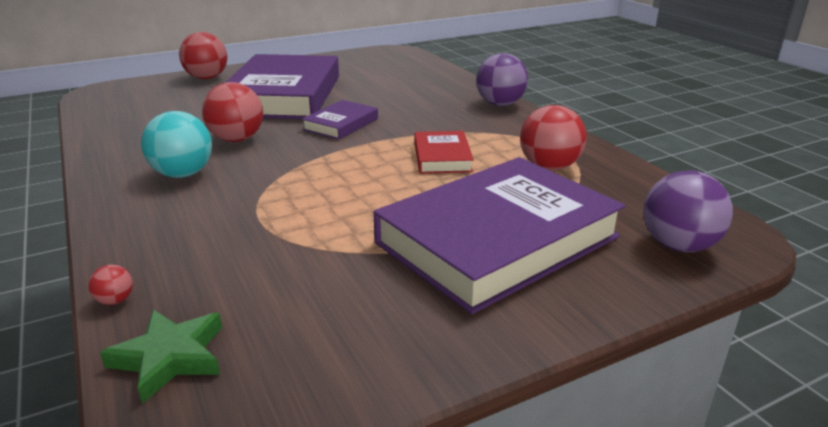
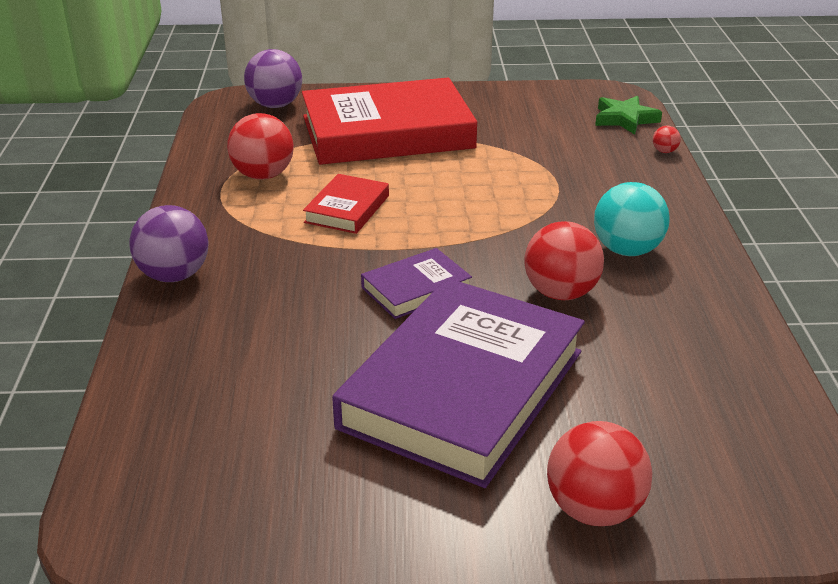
camera: 155 degrees left, 5 degrees up
purple book [374,157,626,314] -> red book [302,78,477,165]

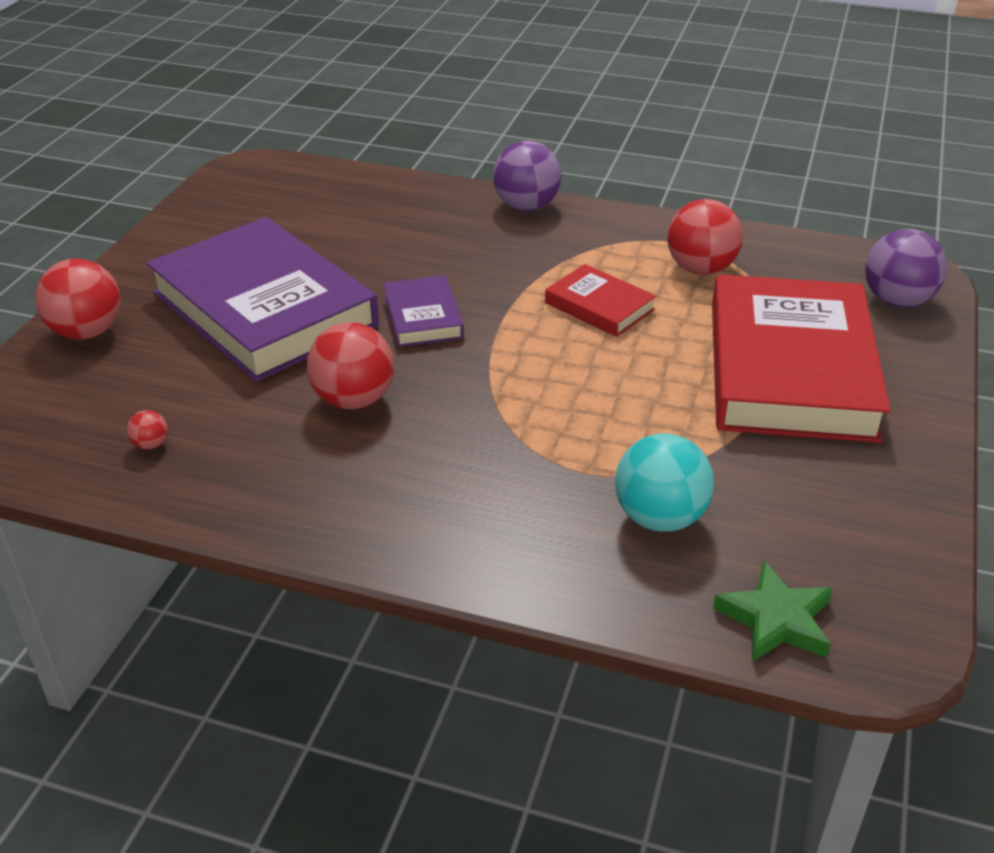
camera: 110 degrees right, 5 degrees up
turquoise ball [594,182,670,256] -> turquoise ball moved to [615,433,714,532]
red ball [653,126,681,153] -> red ball moved to [127,410,168,449]

